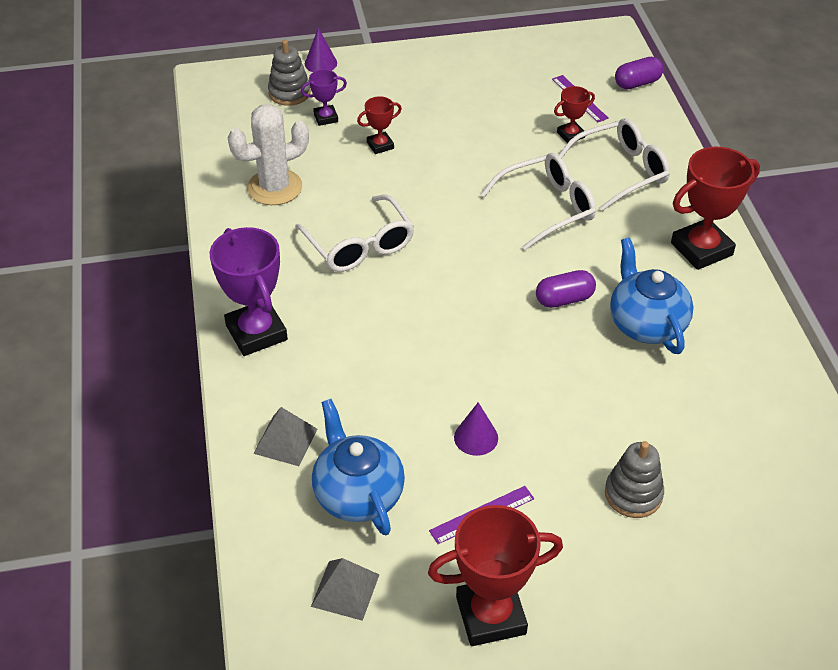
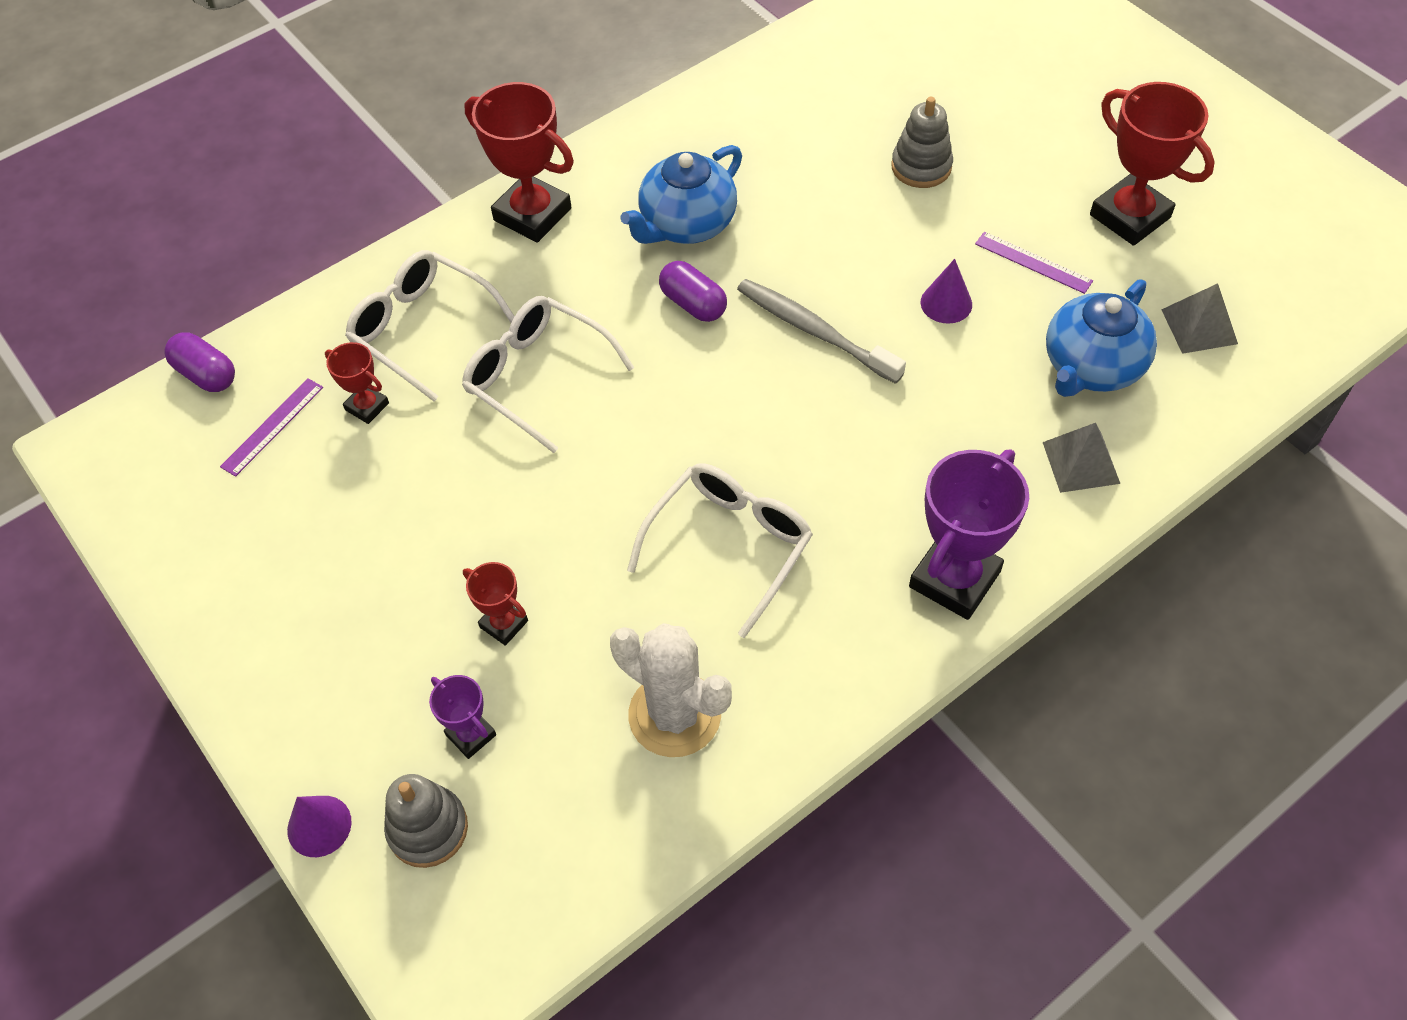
camera: 115 degrees left, 10 degrees up
none -> grey toothbrush [737,279,906,384]

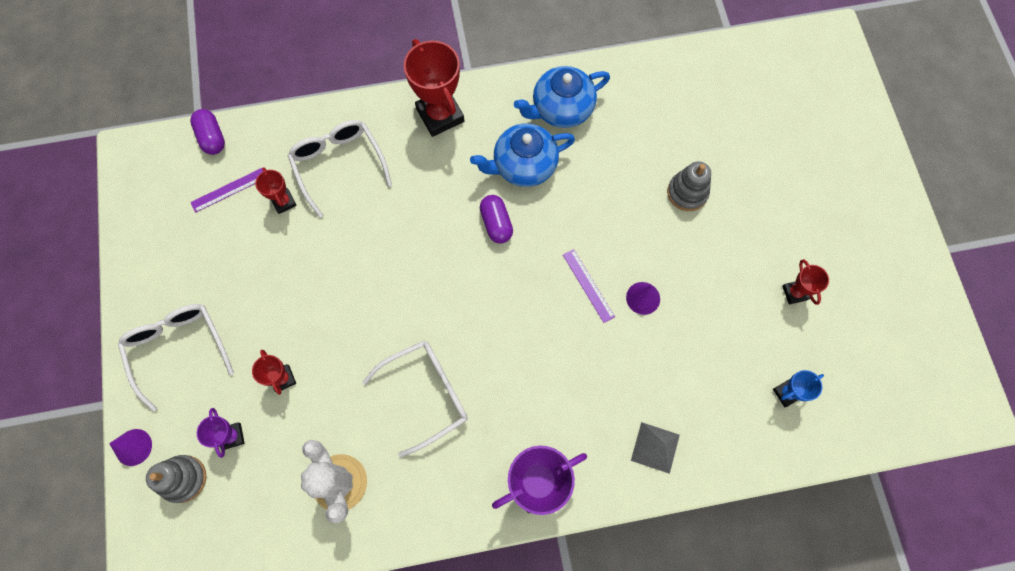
camera: 25 degrees right, 15 degrees up
white glasses [462,296,634,453] -> white glasses moved to [118,304,234,412]
grey toothbrush [737,279,906,384] -> none
purple ruler [975,232,1093,294] -> purple ruler moved to [563,249,615,323]
blue teapot [1046,279,1157,397] -> blue teapot moved to [514,66,610,128]
red trophy [1090,82,1215,246] -> red trophy [782,259,829,305], size x0.51
grey pyramid [1161,283,1238,354] -> blue trophy [773,370,824,407]

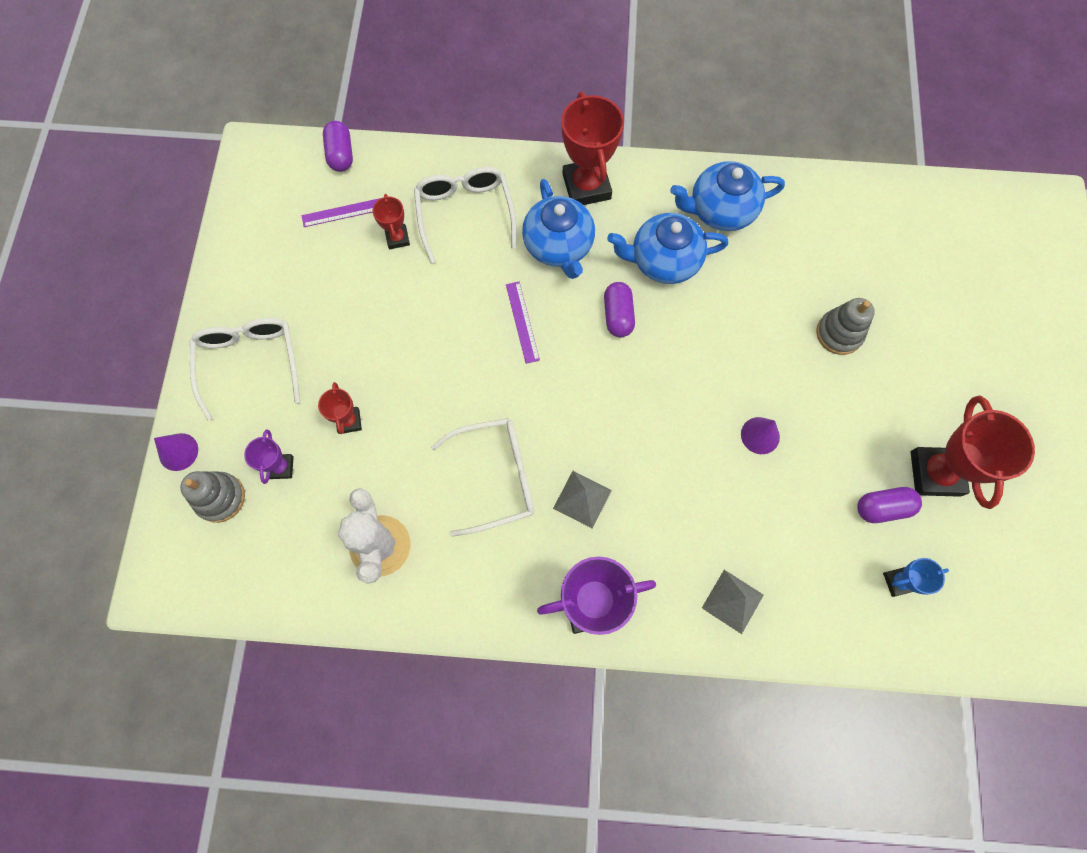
camera: 15 degrees right, 0 degrees up
purple ruler [563,249,615,323] -> purple ruler moved to [506,282,540,364]
red trophy [782,259,829,305] -> red trophy [911,396,1035,509], size x1.96
none -> blue teapot [522,179,595,279]
none -> grey pyramid [553,471,612,529]
none -> purple capsule [857,487,922,523]

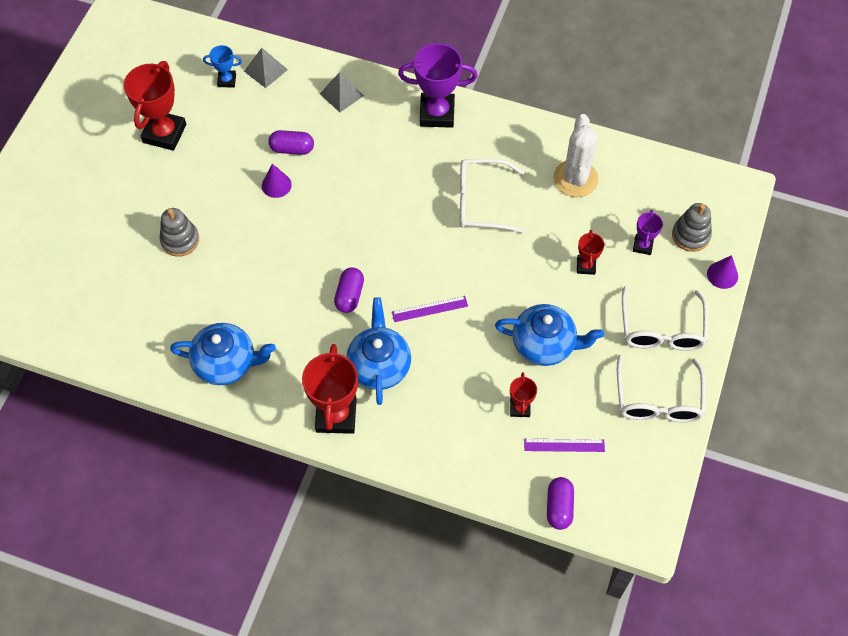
camera: 165 degrees left, 10 degrees down
white glasses [414,167,516,263] -> white glasses moved to [617,354,706,422]
purple ruler [506,282,540,364] -> purple ruler turned 75 degrees clockwise [392,296,468,322]
grey pyramid [553,471,612,529] -> grey pyramid moved to [244,48,288,88]
blue teapot [607,213,729,284] -> blue teapot moved to [495,304,604,366]
purple capsule [857,487,922,523] -> purple capsule moved to [268,130,314,155]

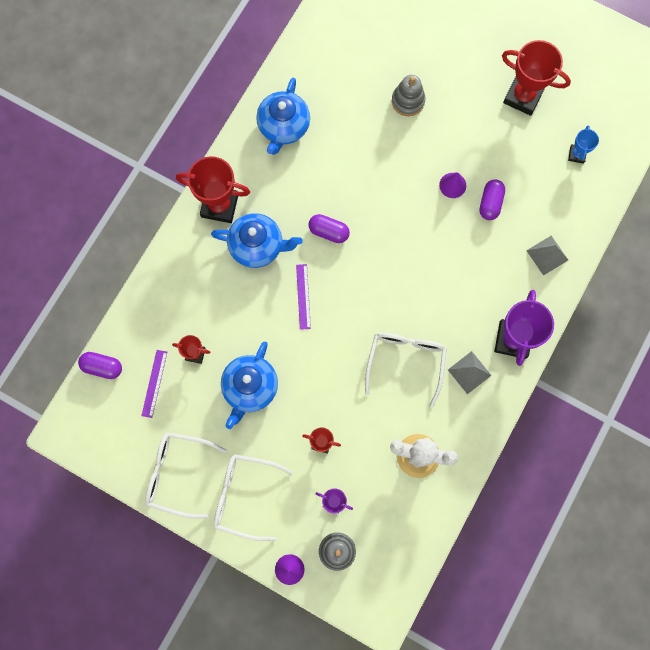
camera: 100 degrees right, 15 degrees up
grey pyramid [244,48,288,88] -> grey pyramid moved to [448,351,492,394]

